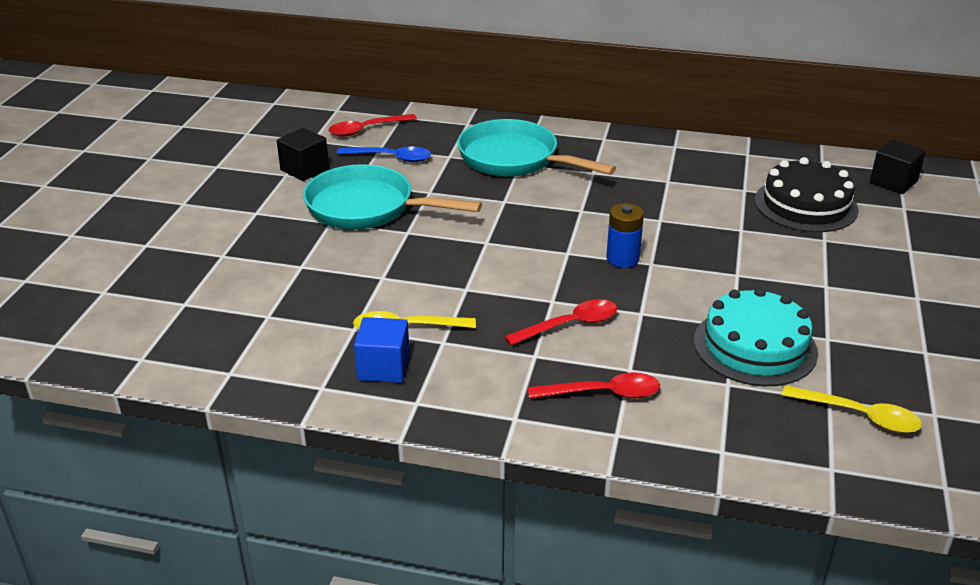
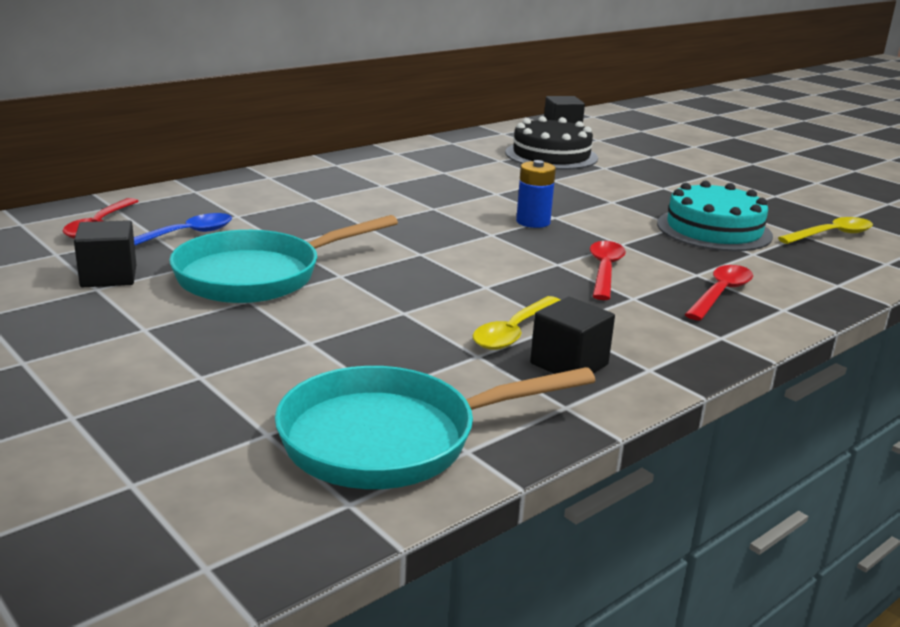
camera: 55 degrees left, 10 degrees down
blue cube [354,317,410,383] -> black cube [530,297,615,374]
turquoise pan [458,119,616,176] -> turquoise pan moved to [275,366,595,489]

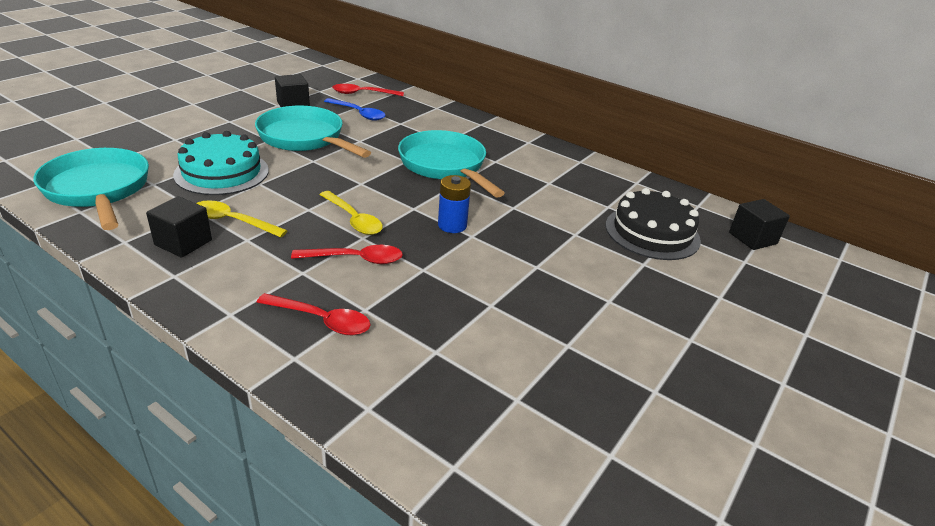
camera: 75 degrees right, 10 degrees up
turquoise cake [657,181,773,251] -> turquoise cake moved to [173,131,269,195]
yellow spoon [778,217,873,244] -> yellow spoon moved to [319,191,383,235]
none -> turquoise pan [398,130,505,198]

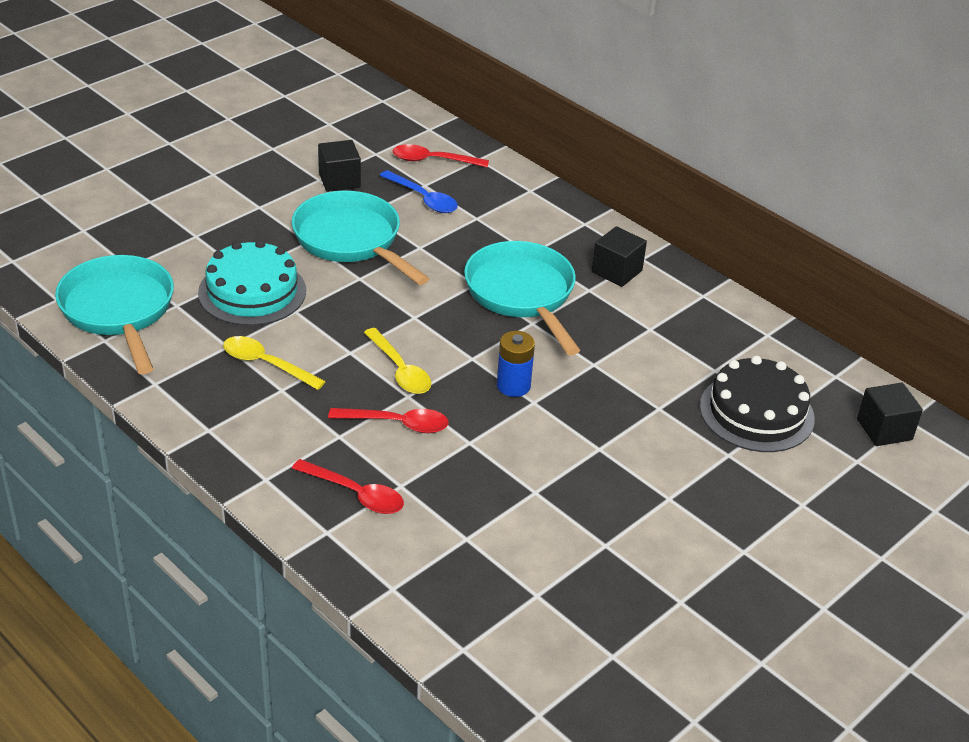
camera: 10 degrees right, 5 degrees up
black cube [146,196,212,258] -> black cube moved to [592,226,647,287]

